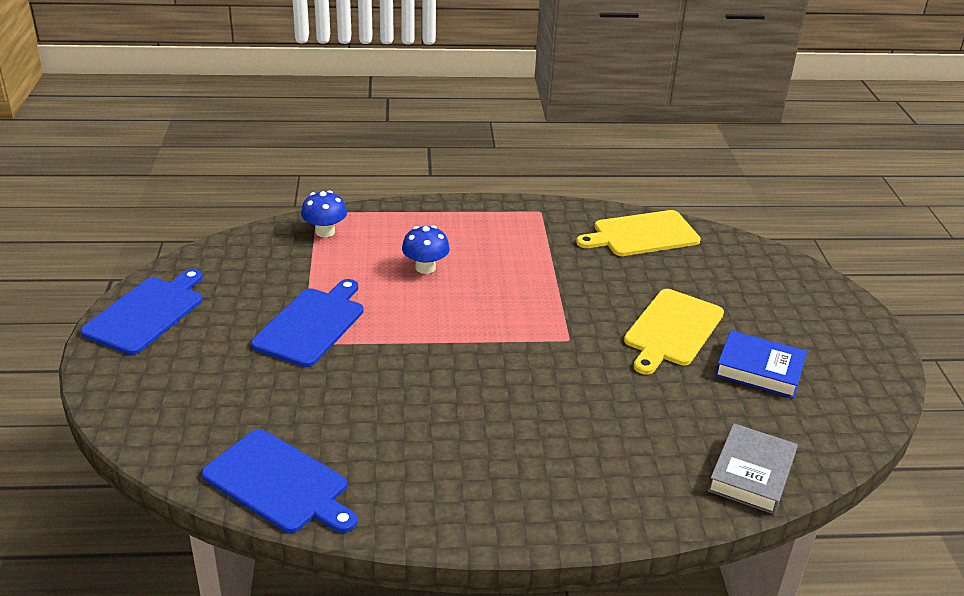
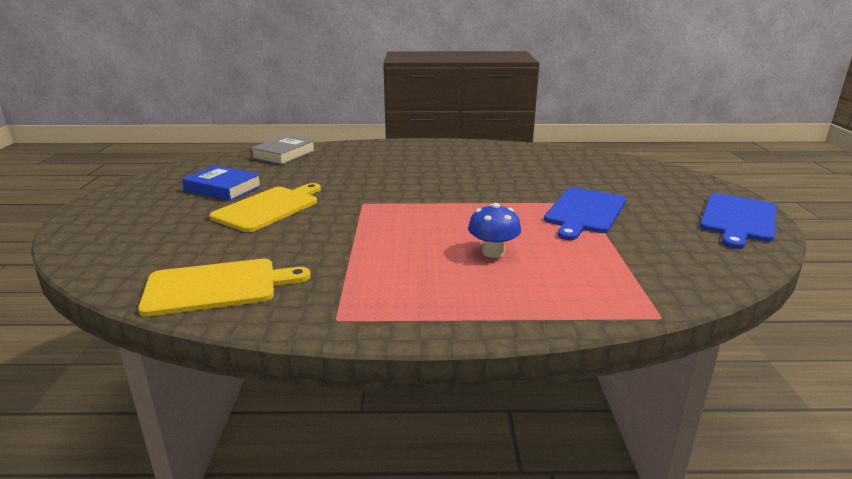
camera: 175 degrees left, 10 degrees down
blue cutting board [202,429,357,533] -> none
blue mushroom [301,191,347,237] -> none

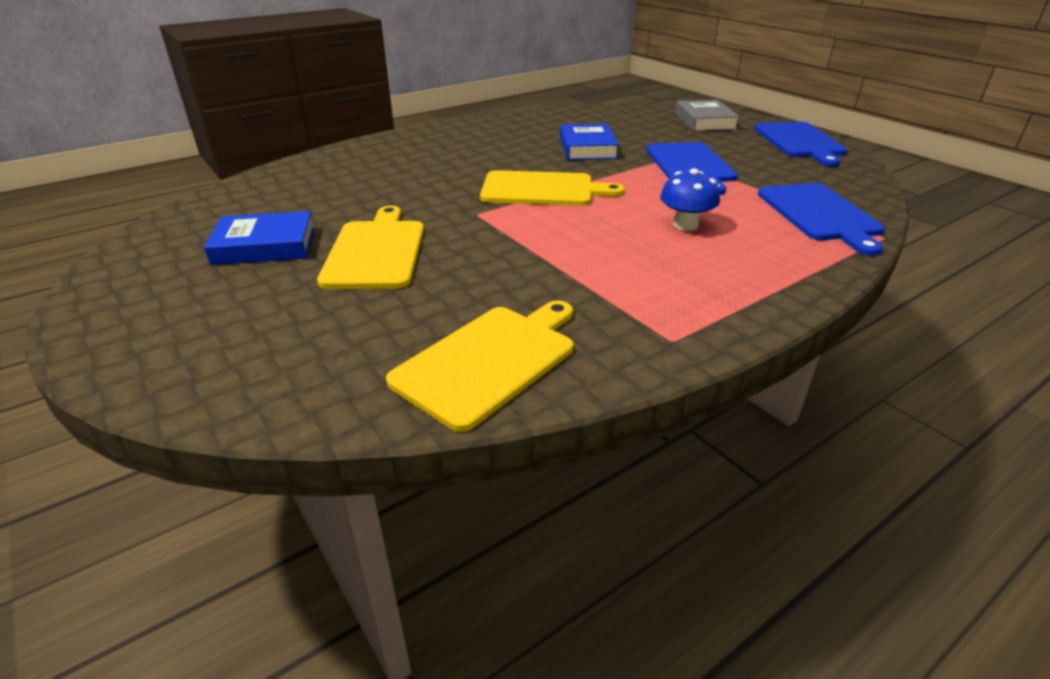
camera: 35 degrees left, 10 degrees up
grey book [250,135,316,165] -> grey book moved to [675,100,740,131]
none -> yellow cutting board [480,170,625,206]
none -> blue book [560,124,619,160]
none -> blue cutting board [758,183,885,256]

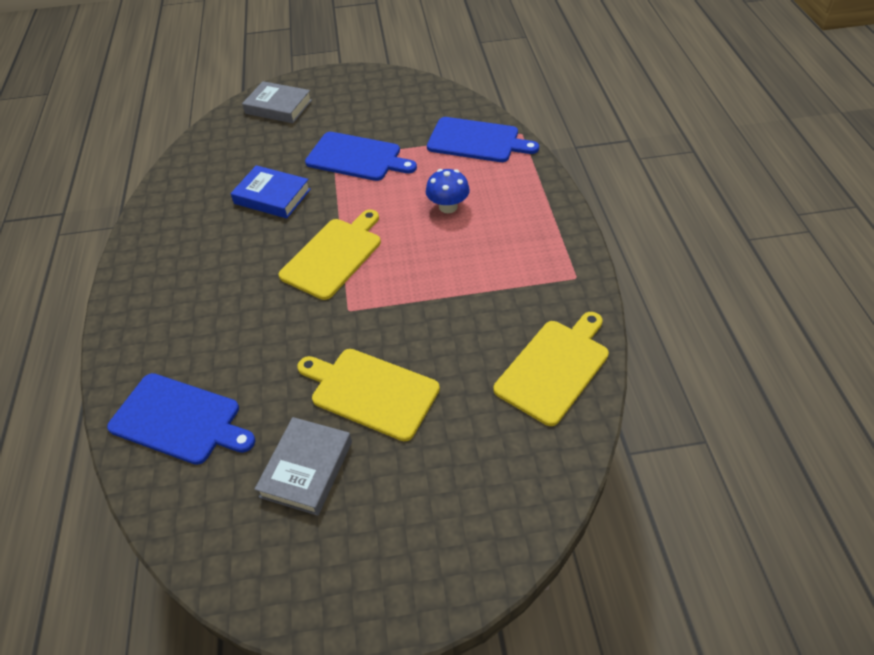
camera: 60 degrees left, 15 degrees up
blue book [204,211,315,265] -> grey book [254,417,352,516]
yellow cutting board [386,300,573,432] -> yellow cutting board turned 60 degrees clockwise [494,312,609,426]
blue cutting board [754,122,847,167] -> blue cutting board moved to [107,373,255,465]

